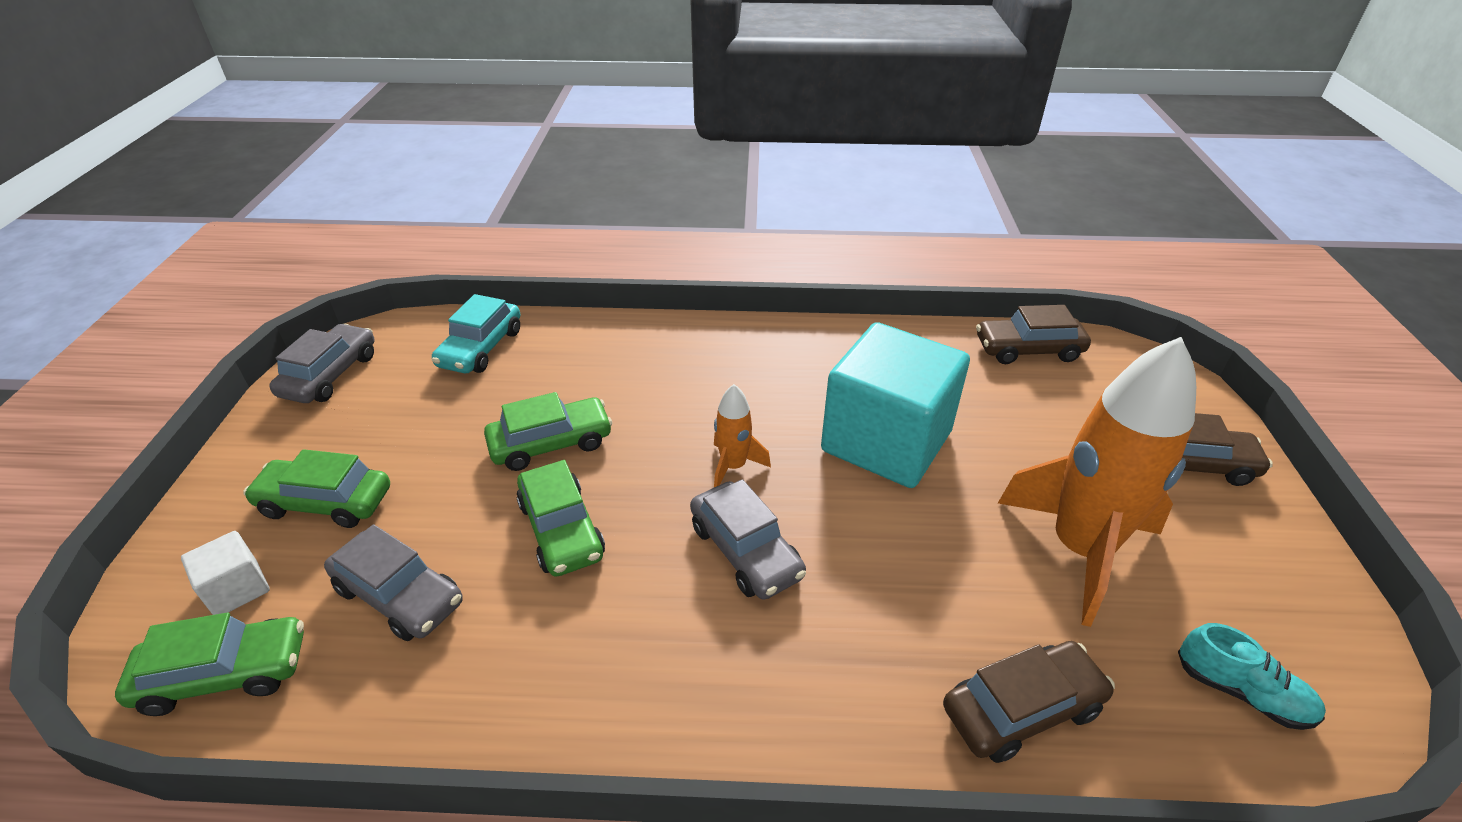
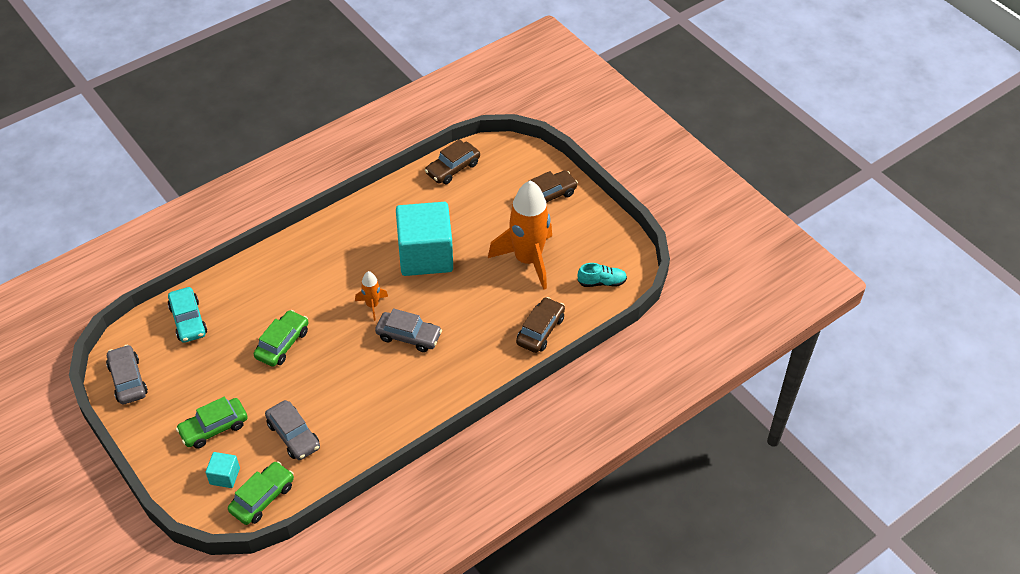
camera: 40 degrees left, 10 degrees up
white cube [181,531,270,615] -> turquoise cube [206,452,240,488]
grey car [324,524,463,641] -> grey car turned 60 degrees clockwise [265,400,320,460]
green car [516,460,605,577] -> none

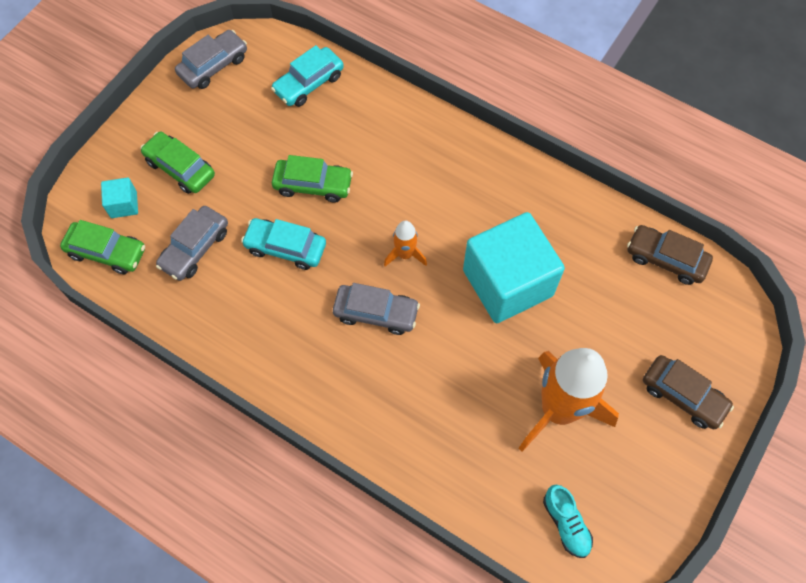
camera: 70 degrees right, 15 degrees up
grey car [375,308,442,352] -> grey car turned 75 degrees counterclockwise [333,283,420,335]
brown car [516,297,565,353] -> none
none -> turquoise car [241,218,326,270]

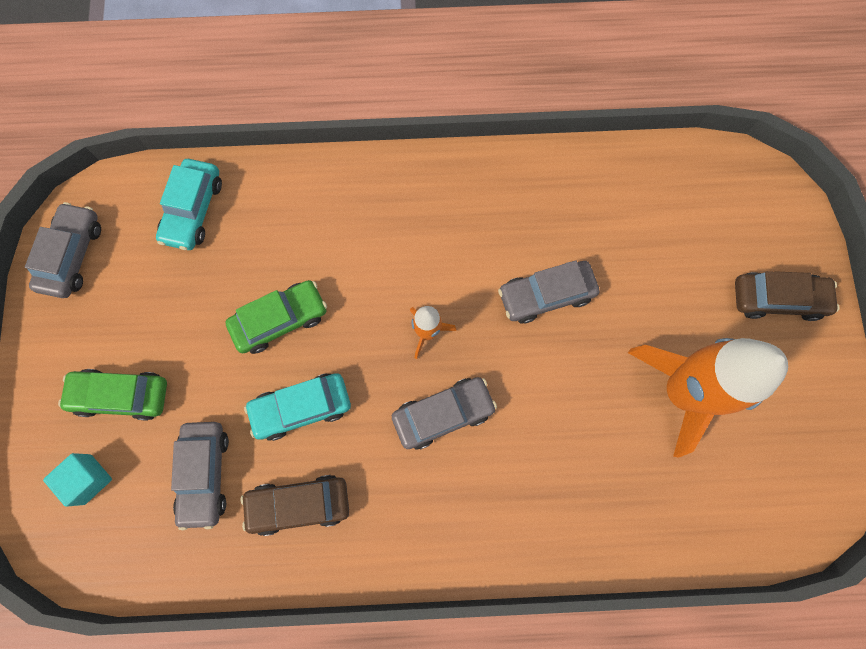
camera: 35 degrees left, 10 degrees up
green car [60,220,145,274] -> none
turquoise cube [463,212,565,323] -> grey car [498,261,600,324]
turquoise shoe [543,485,593,558] -> none
brown car [627,225,713,285] -> brown car moved to [240,475,349,536]

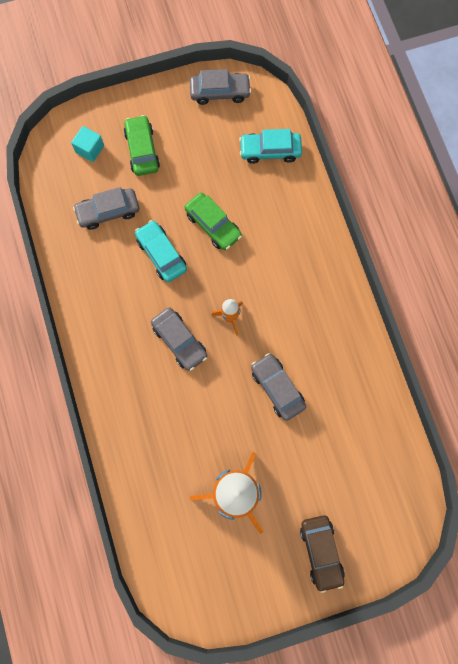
camera: 75 degrees right, 0 degrees up
brown car [240,475,349,536] -> none

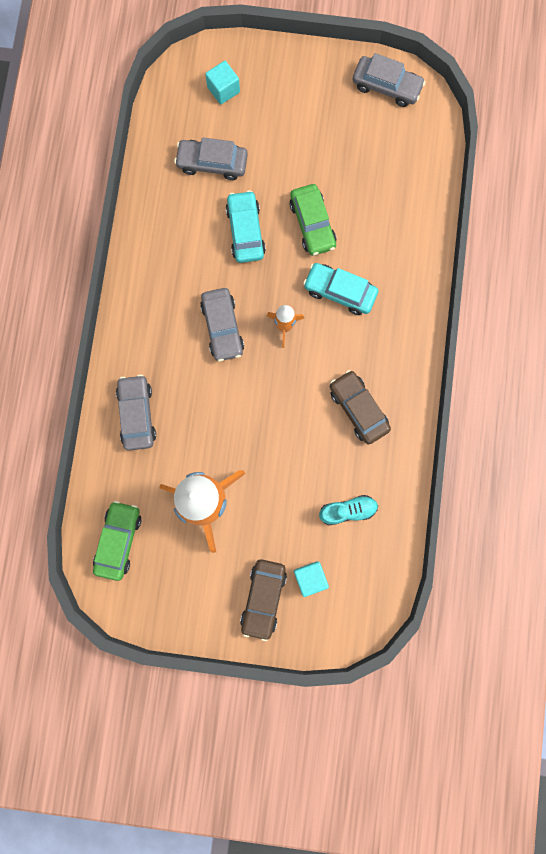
camera: 25 degrees right, 5 degrees up
green car [124,115,160,176] -> green car moved to [93,501,141,581]
turquoise car [239,129,302,164] -> turquoise car moved to [303,263,379,315]
grey car [251,353,306,421] -> grey car moved to [116,375,156,451]
none -> turquoise cube [294,561,329,597]
none -> turquoise shoe [319,495,378,525]
none -> brown car [330,370,391,444]

